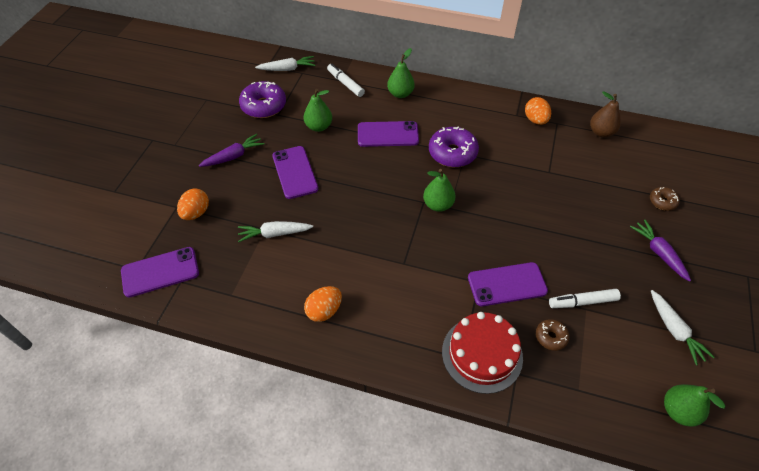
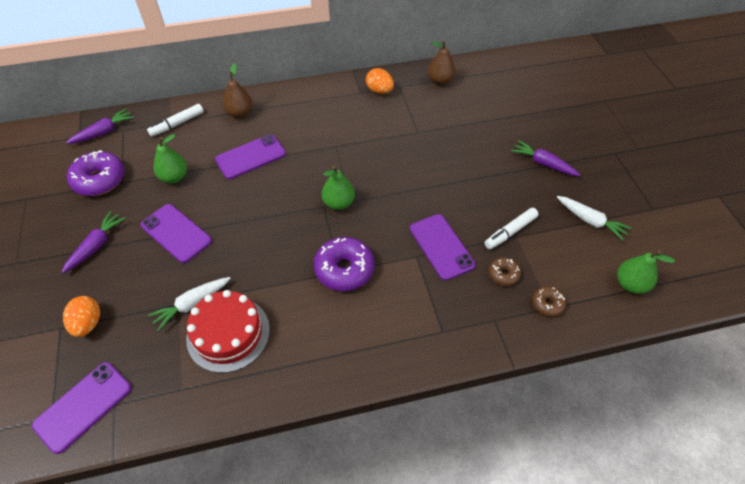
camera: 30 degrees left, 0 degrees up
white carrot [255,56,315,71] -> purple carrot [66,108,134,144]
orange egg [304,286,342,322] -> none
white marker [327,64,365,97] -> white marker turned 60 degrees counterclockwise [147,104,204,137]
green pear [387,48,415,98] -> brown pear [223,63,253,118]
purple donut [429,126,479,167] -> purple donut moved to [314,237,375,291]
red cake [442,312,523,394] -> red cake moved to [186,290,270,373]
purple phone [468,262,548,306] -> purple phone turned 75 degrees counterclockwise [410,214,476,281]
brown donut [650,187,680,211] -> brown donut moved to [532,286,566,317]

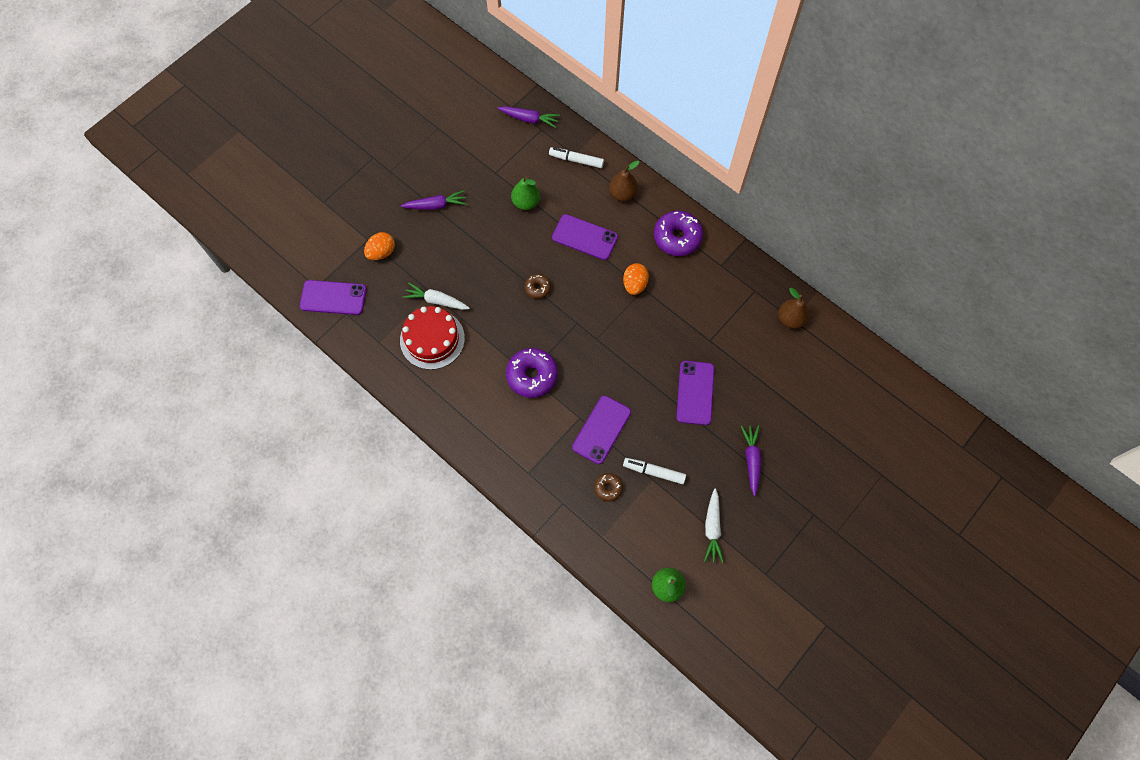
camera: 55 degrees right, 15 degrees up
purple donut [67,150,125,196] -> purple donut moved to [654,211,703,256]
purple phone [141,204,212,263] -> purple phone moved to [676,361,715,425]
green pear [321,166,355,210] -> none
orange egg [366,68,394,94] -> orange egg moved to [623,263,649,295]
brown donut [532,286,566,317] -> brown donut moved to [525,274,551,299]

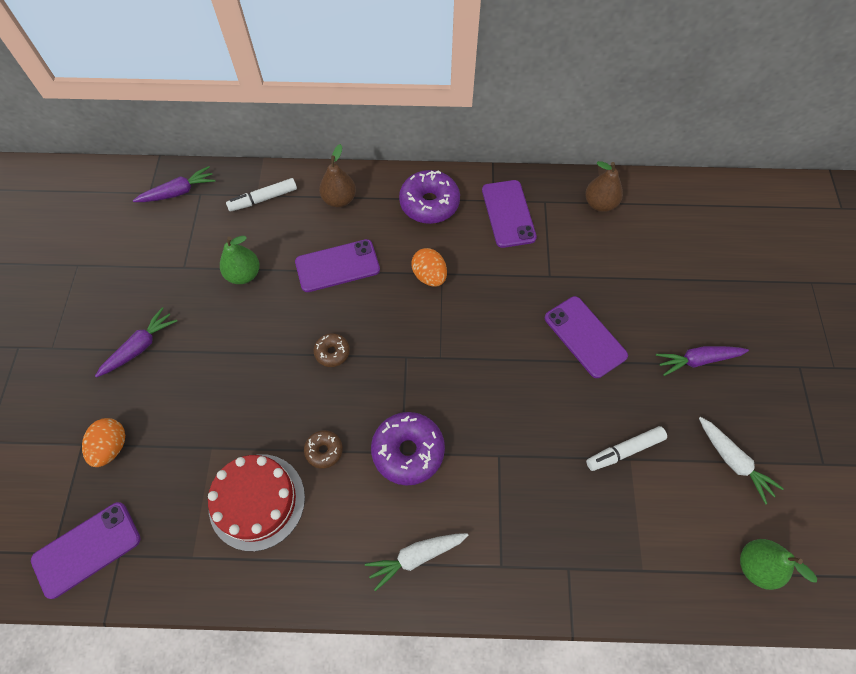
camera: 40 degrees left, 5 degrees down
white carrot [403,282,470,310] -> white carrot moved to [365,533,468,591]
purple phone [572,396,631,464] -> purple phone moved to [482,180,537,248]
brown donut [594,473,623,501] -> brown donut moved to [304,430,343,469]
purple carrot [741,425,761,496] -> purple carrot turned 60 degrees counterclockwise [656,346,749,376]

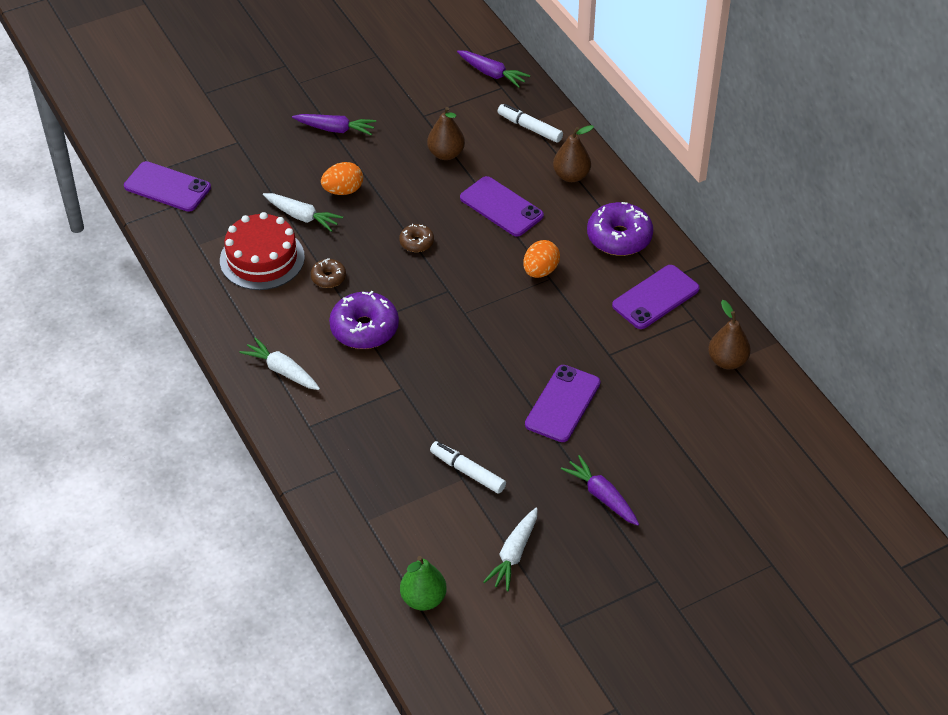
camera: 60 degrees right, 15 degrees down
orange egg [82,418,125,467] -> orange egg moved to [321,162,363,195]
green pear [220,236,260,284] -> brown pear [427,107,465,160]
none -> white carrot [263,193,343,232]

